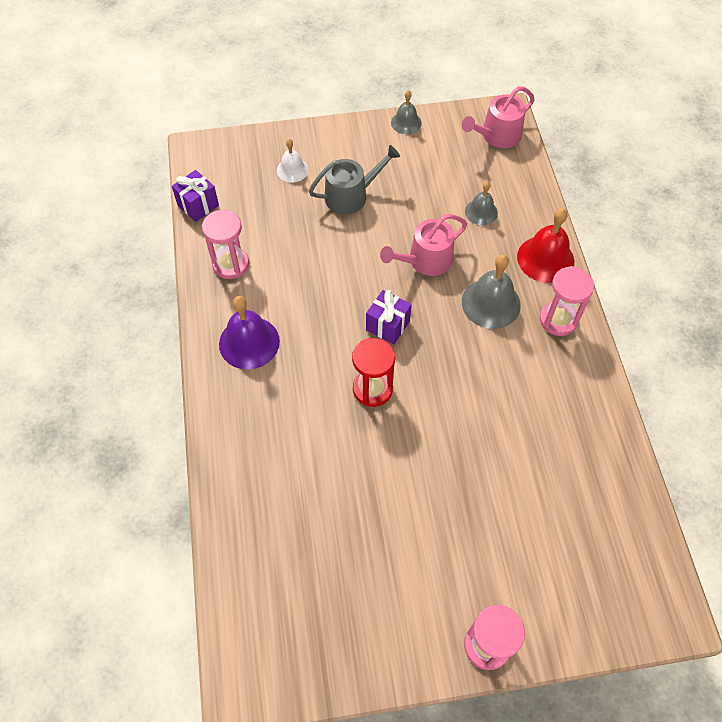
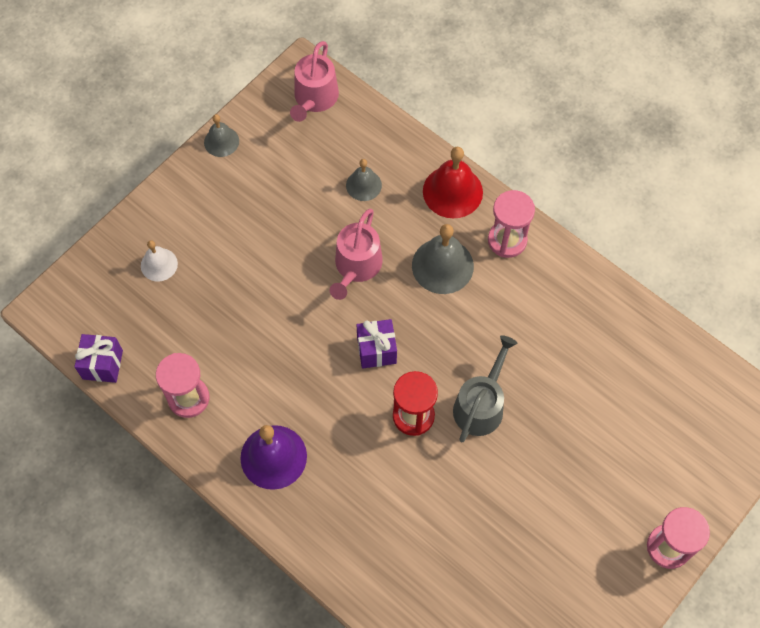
camera: 40 degrees left, 5 degrees up
grey watering can [309,145,400,214] -> grey watering can moved to [453,335,517,442]

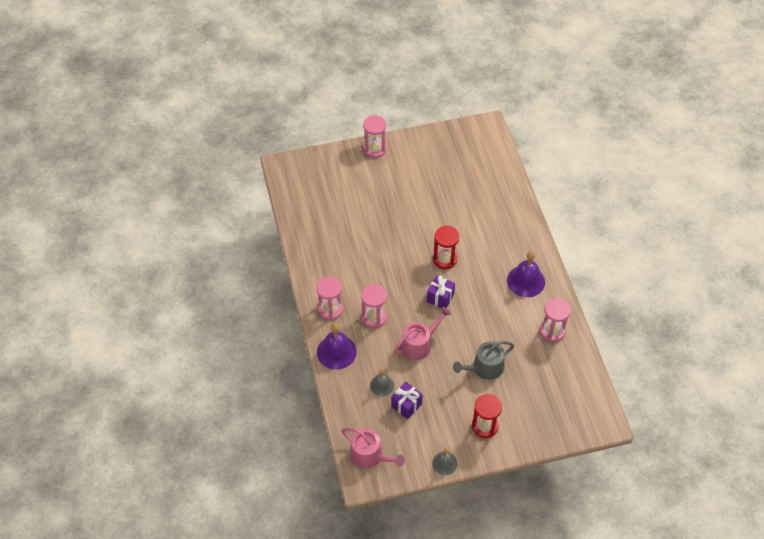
camera: 145 degrees left, 10 degrees down
purple gift [74,334,123,383] -> purple gift moved to [391,382,423,419]
white bell [141,240,178,281] -> none
pink watering can [290,41,339,122] -> pink watering can turned 75 degrees clockwise [341,428,405,469]
grey bell [412,224,474,294] -> pink hourglass [361,284,387,328]
red bell [423,147,483,218] -> purple bell [317,323,357,370]
grey watering can [453,335,517,442] -> grey watering can moved to [453,341,514,380]
none -> red hourglass [472,394,502,438]

